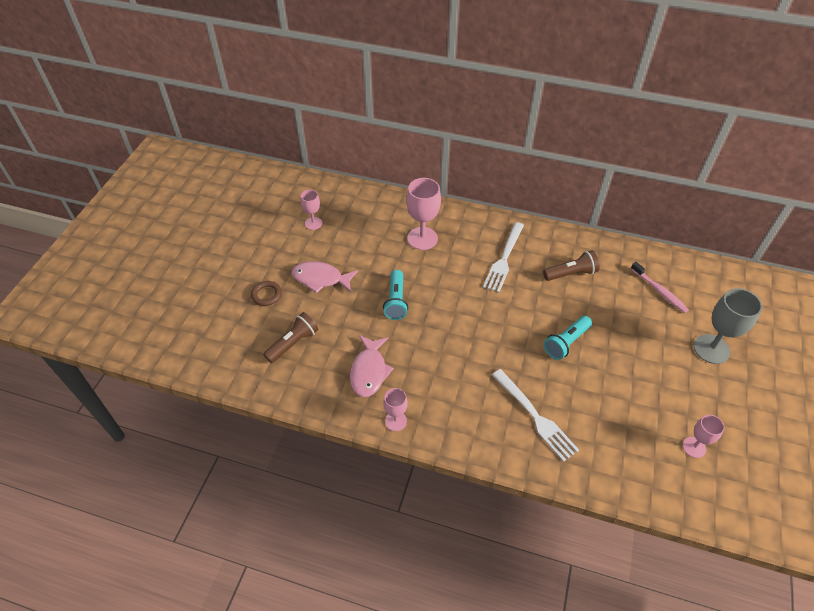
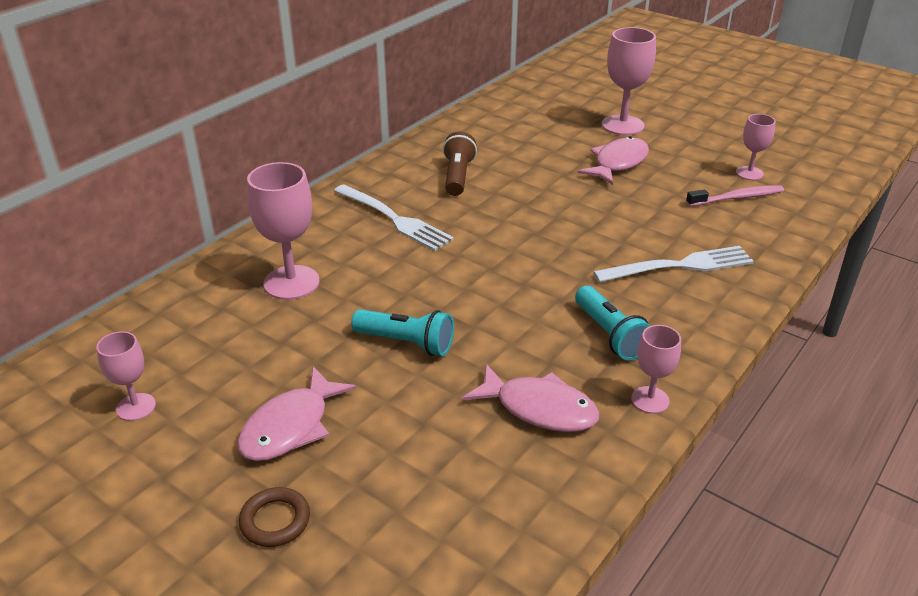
camera: 70 degrees left, 15 degrees down
brown flashlight [263,312,319,363] -> none
turquoise flashlight [544,316,592,360] -> turquoise flashlight moved to [575,286,650,360]
pink toothbrush [631,262,689,313] -> pink toothbrush moved to [686,185,784,207]
grey goblet [694,288,763,364] -> pink goblet [602,27,656,135]
none -> pink fish [578,136,649,185]

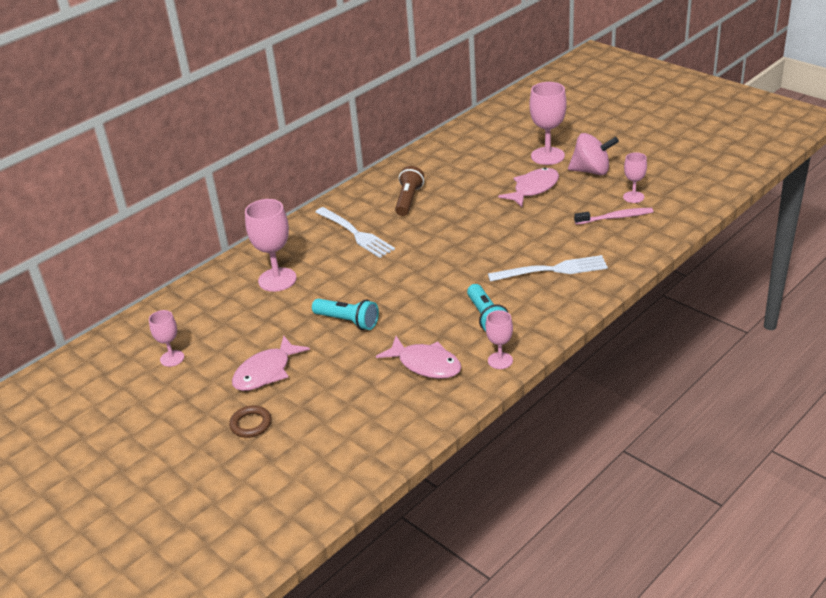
camera: 10 degrees right, 0 degrees up
none -> pink spinning top [568,133,619,175]

